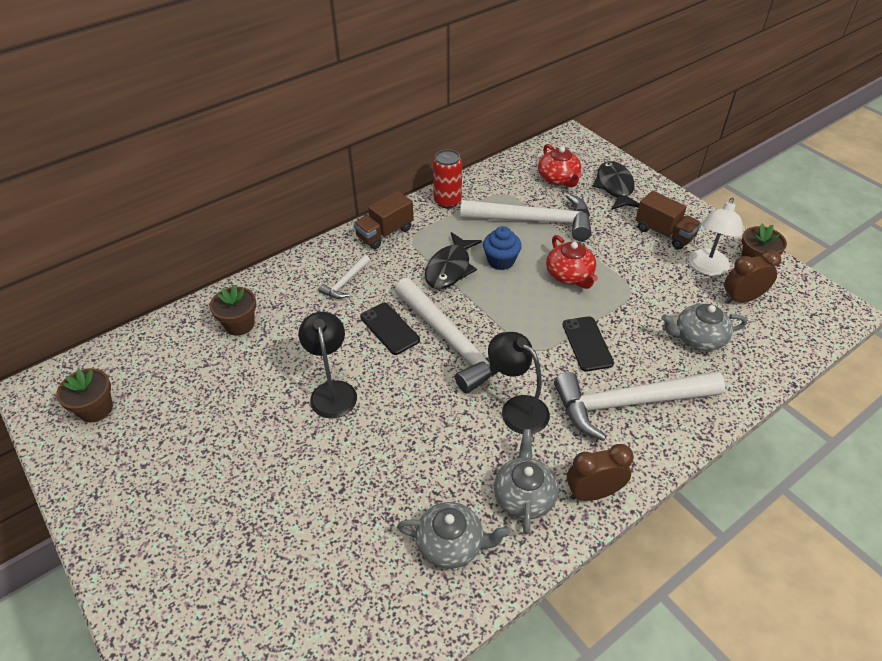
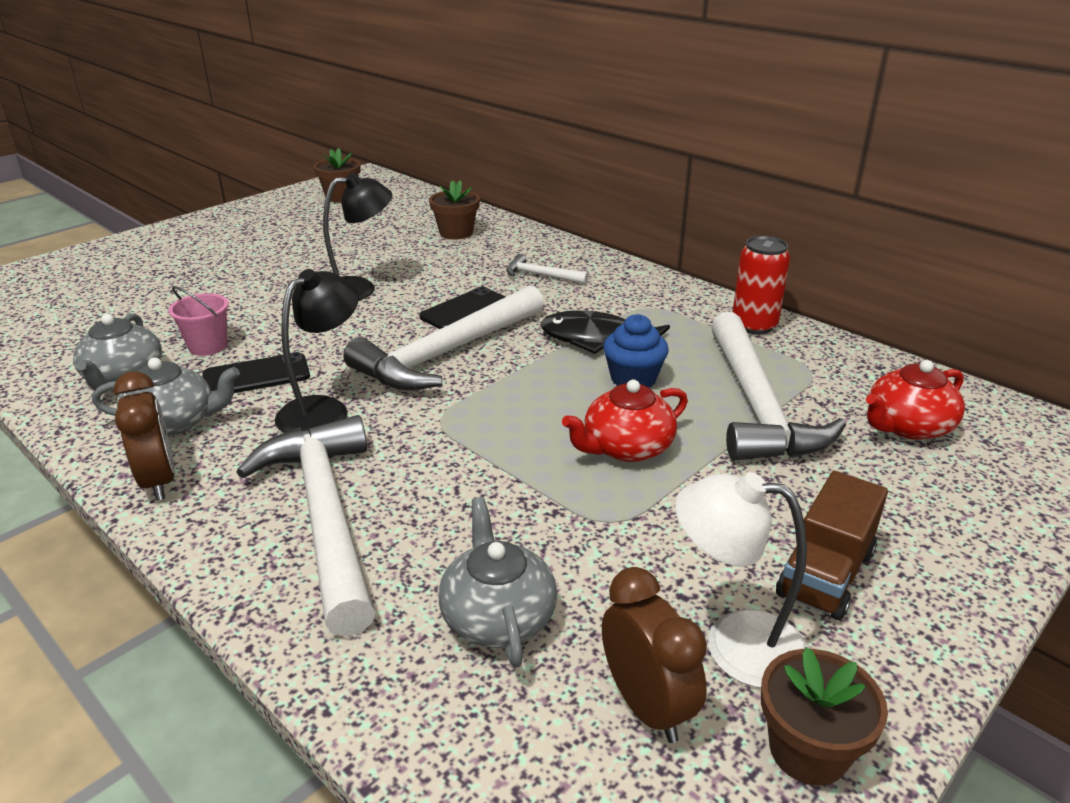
camera: 80 degrees right, 15 degrees down
brown truck [353,191,414,249] -> none
black phone [562,316,614,372] -> black phone moved to [202,352,310,393]
black fish [593,161,640,210] -> none
none -> pink bucket [168,286,229,356]

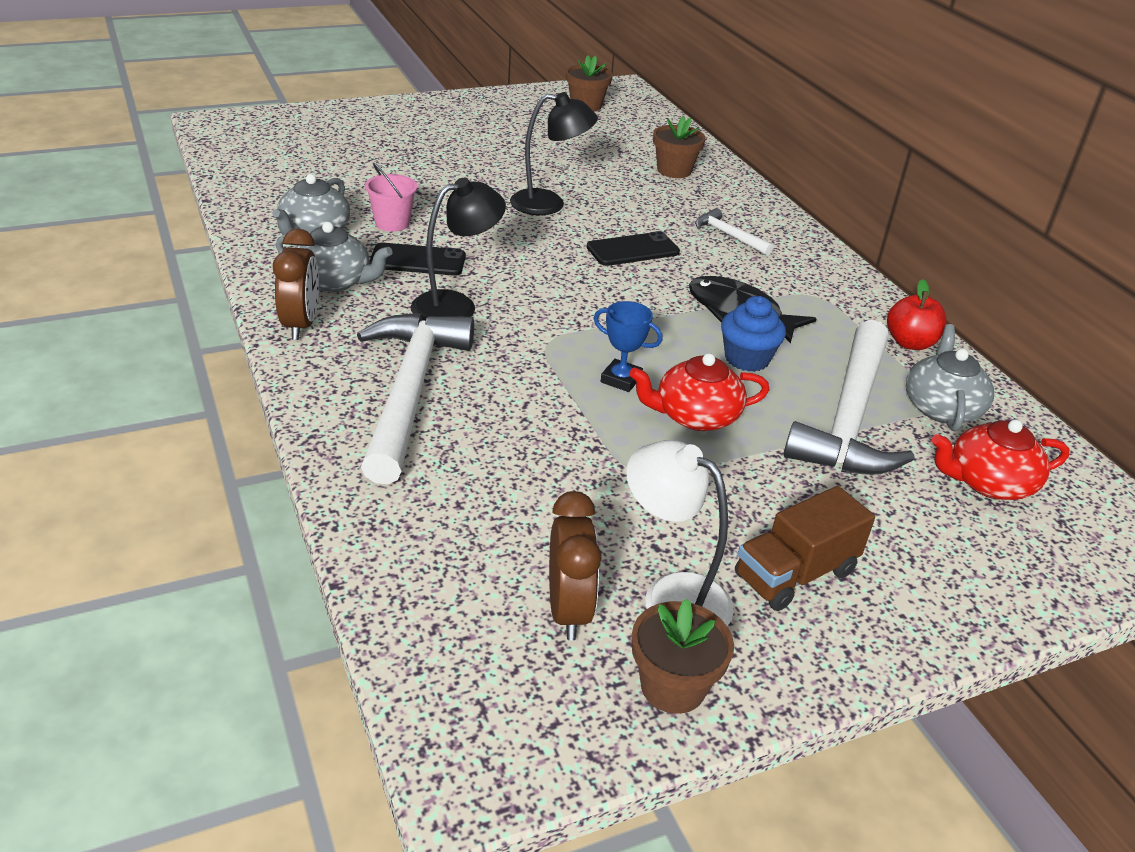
camera: 20 degrees right, 5 degrees up
white hammer [344,285,544,390] -> none
grey teapot [438,497,557,667] -> grey teapot moved to [906,324,994,431]
red can [733,236,790,334] -> red apple [887,279,947,350]
none -> blue trophy [594,301,663,392]

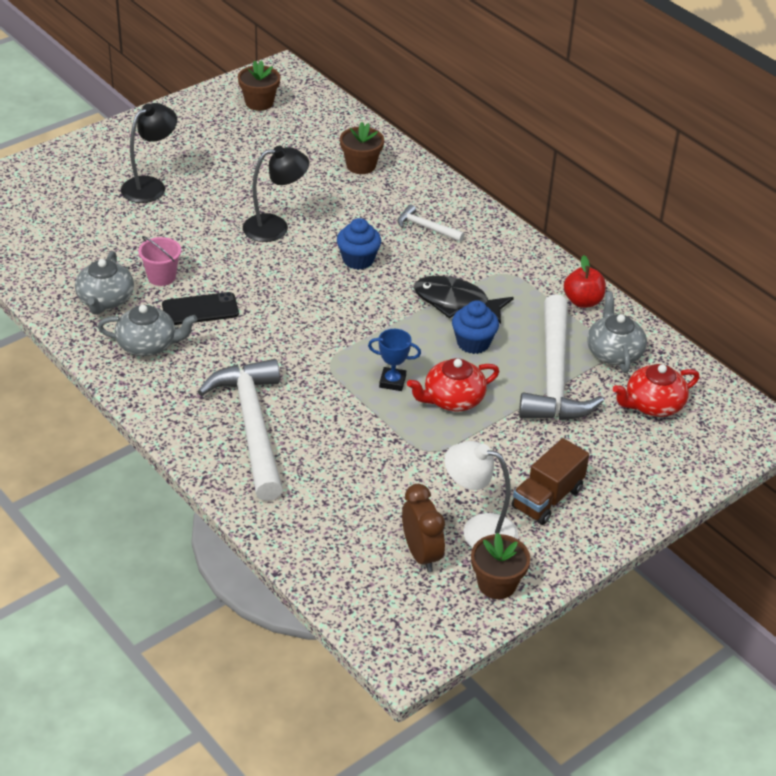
camera: 15 degrees left, 5 degrees up
brown clock [273,229,319,340] -> none
black lamp [411,178,506,321] -> black lamp moved to [121,103,177,203]
black phone [587,231,680,266] -> blue cupcake [337,218,381,270]

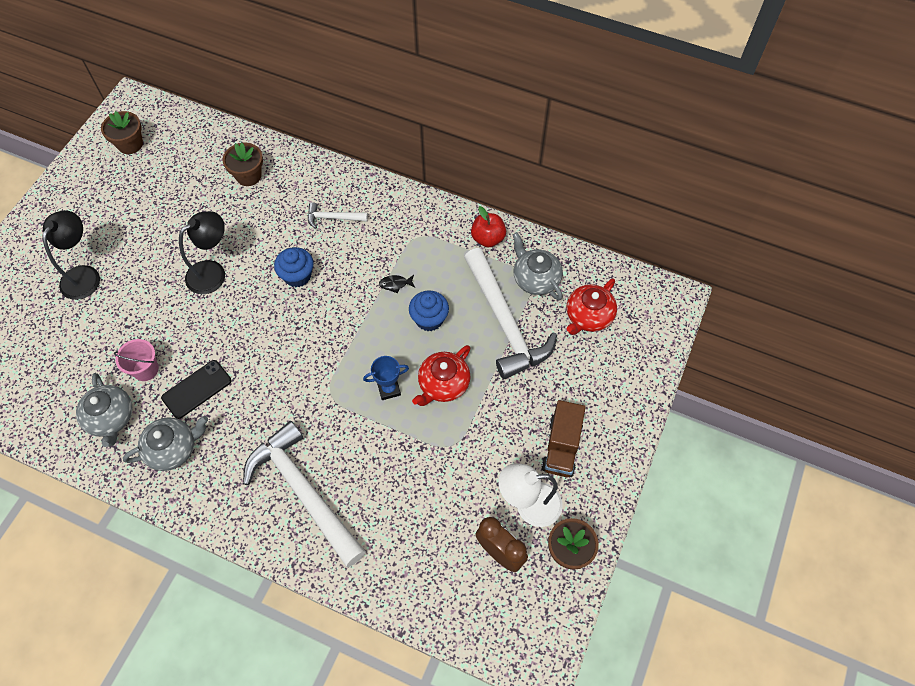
camera: 25 degrees left, 20 degrees up
black fish [414,276,514,324] -> black fish [379,275,415,293], size x0.43

